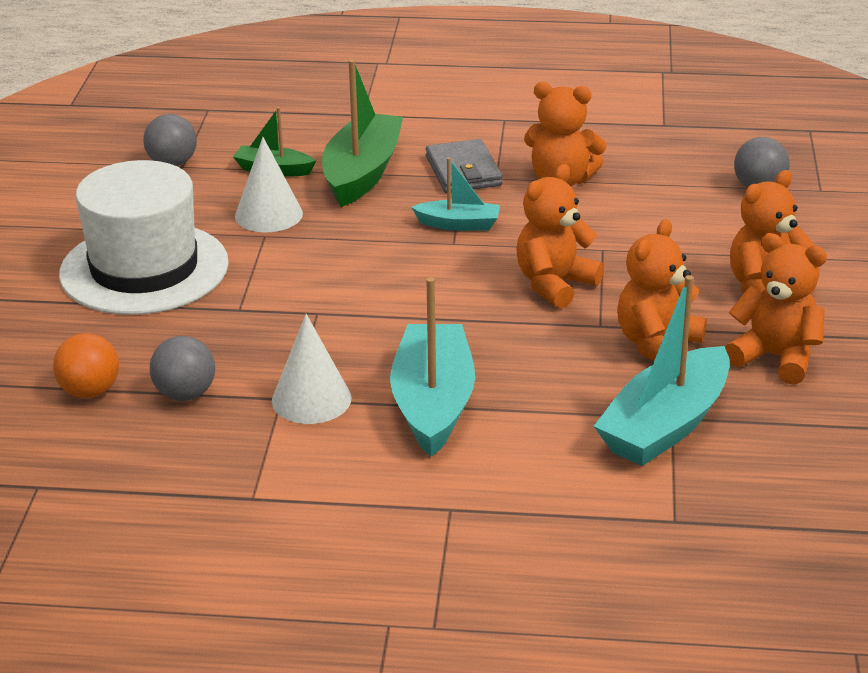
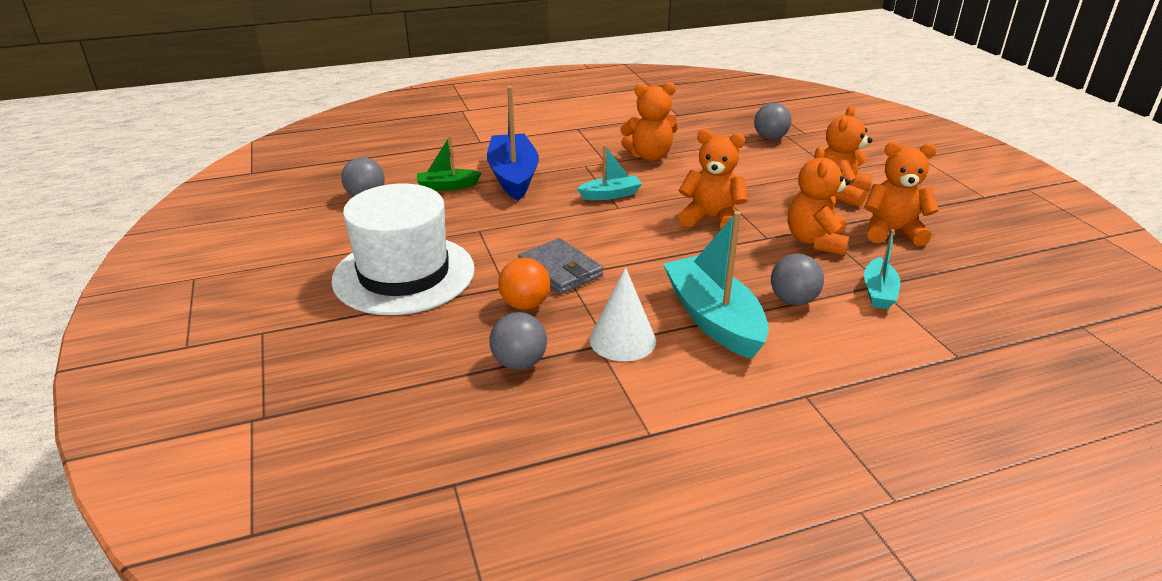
camera: 25 degrees left, 0 degrees up
orange ball [53,333,119,398] -> orange ball moved to [498,258,550,310]
white cone [235,137,303,232] -> none
green boat [322,59,403,207] -> blue boat [487,86,539,201]
grey wallet [426,139,502,193] -> grey wallet moved to [518,238,603,294]
orange teddy bear [516,164,604,309] -> orange teddy bear turned 90 degrees clockwise [679,129,747,229]
turquoise boat [594,275,730,466] -> turquoise boat [864,229,900,309], size x0.54
none -> grey ball [771,254,824,305]

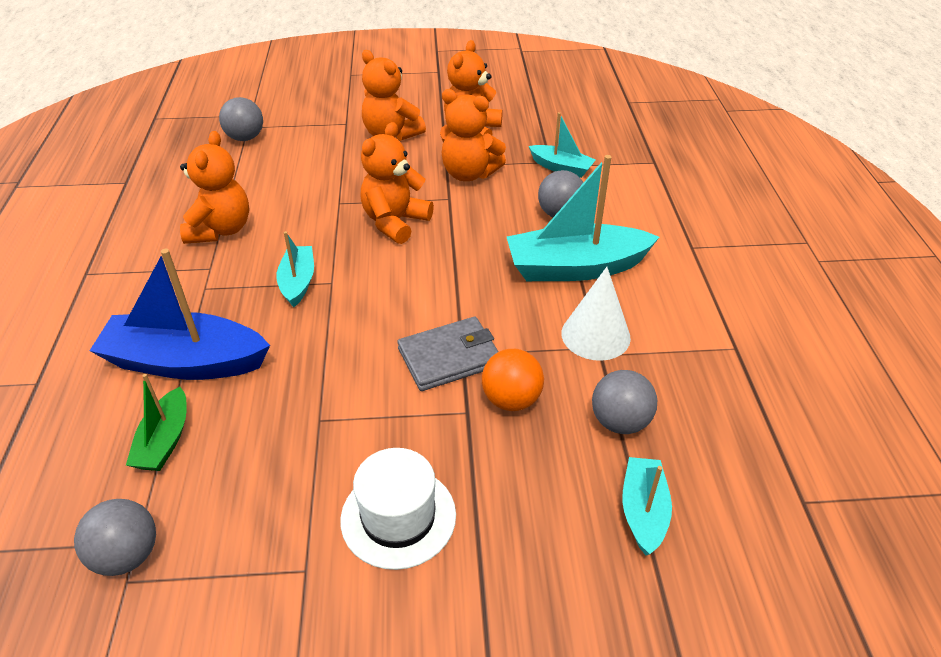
camera: 75 degrees left, 10 degrees up
white hat [331,184,475,315] -> white hat [341,448,456,570], size x0.57
none -> turquoise boat [622,457,672,555]

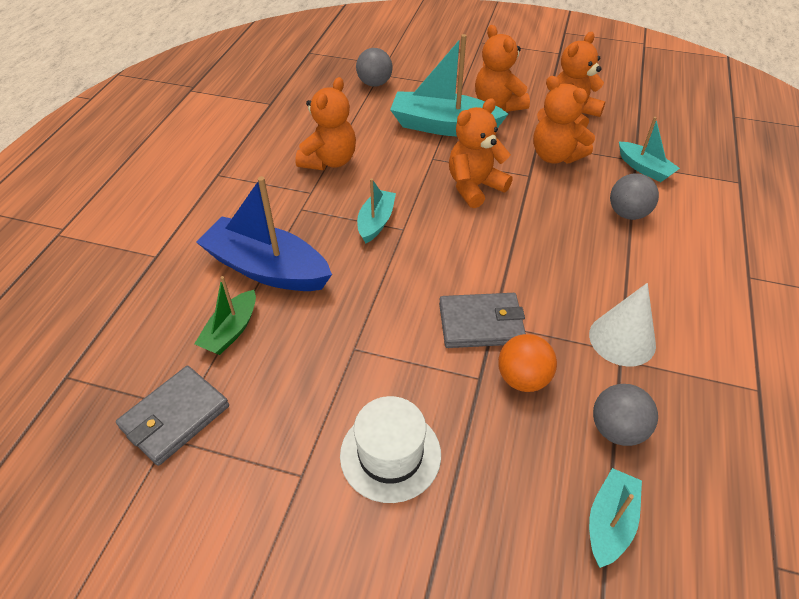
camera: 20 degrees right, 5 degrees up
grey ball [74,499,156,576] -> grey wallet [116,366,229,466]
turquoise boat [507,155,659,281] -> turquoise boat moved to [390,34,508,136]

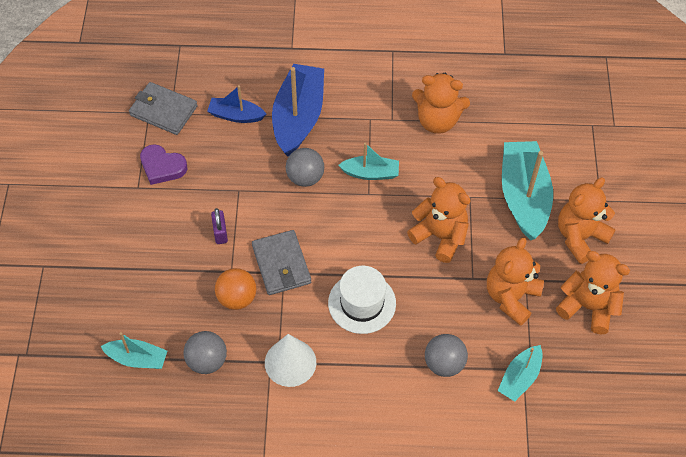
camera: 75 degrees right, 10 degrees up
green boat [195,276,256,355] -> blue boat [207,85,266,123]
white hat [340,396,441,503] -> white hat moved to [328,266,396,334]
grey ball [356,48,393,87] -> grey ball moved to [286,148,324,187]
none -> purple heart [140,144,187,185]
none -> purple padlock [211,208,228,244]

